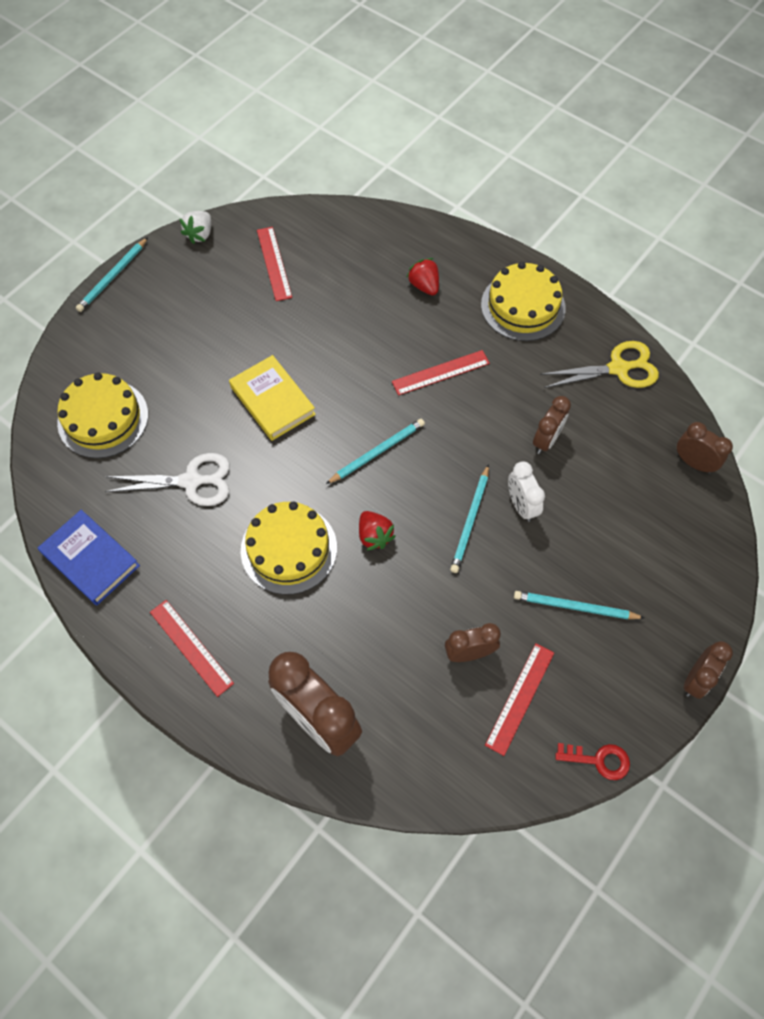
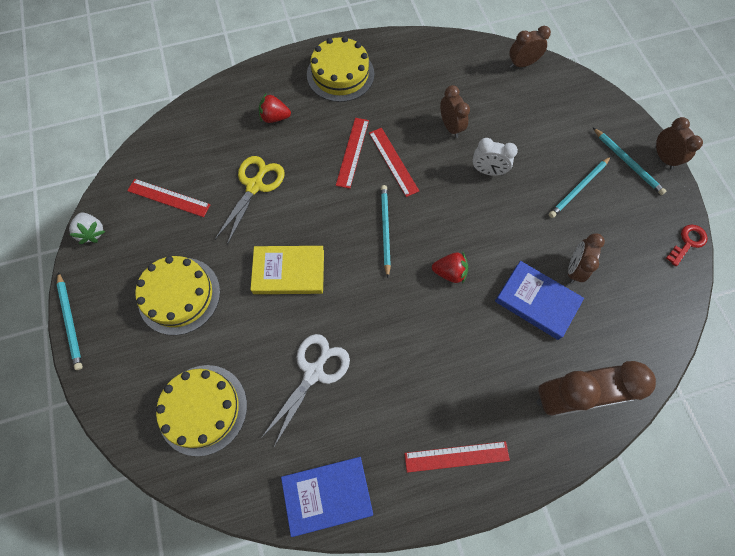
camera: 55 degrees left, 5 degrees up
yellow cake [241,502,337,595] -> yellow cake moved to [136,256,220,335]
turquoise pencil [450,464,489,573] -> turquoise pencil moved to [593,128,666,195]
red ruler [485,643,554,756] -> red ruler moved to [369,128,419,197]
yellow scissors [540,341,659,388] -> yellow scissors moved to [215,156,285,245]
none -> blue book [495,261,584,340]

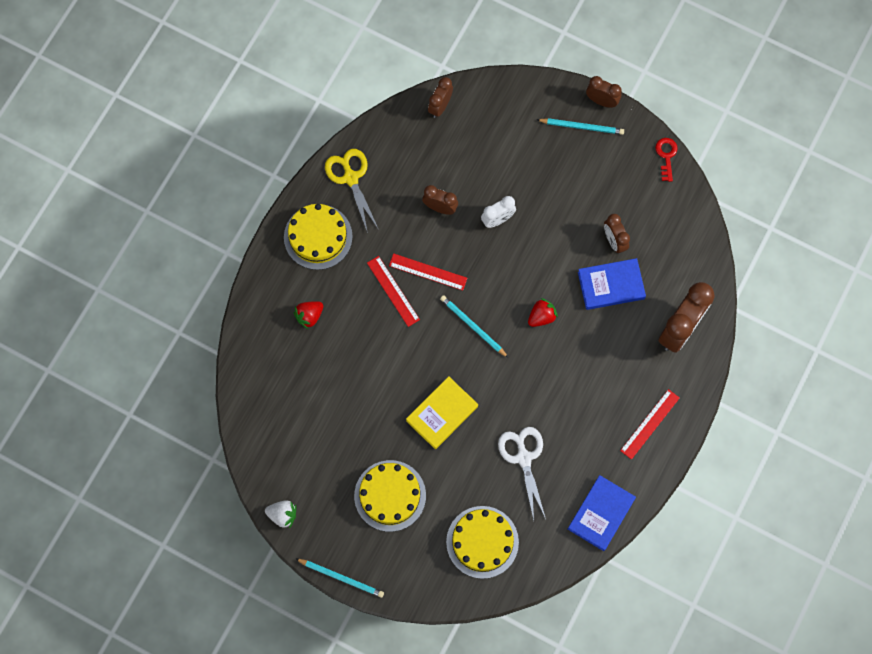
camera: 45 degrees left, 5 degrees up
red ruler [127,179,211,217] -> none
yellow scissors [215,156,285,245] -> yellow scissors moved to [325,149,379,233]
turquoise pencil [549,156,611,218] -> none

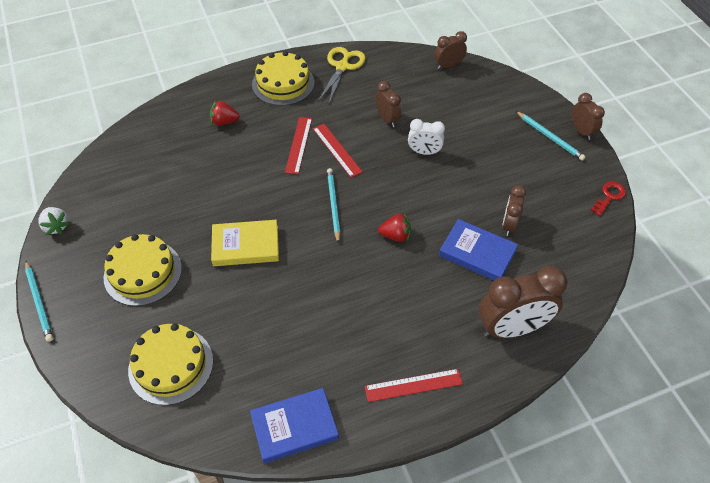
camera: 40 degrees right, 20 degrees down
white scissors [498,427,546,521] -> none

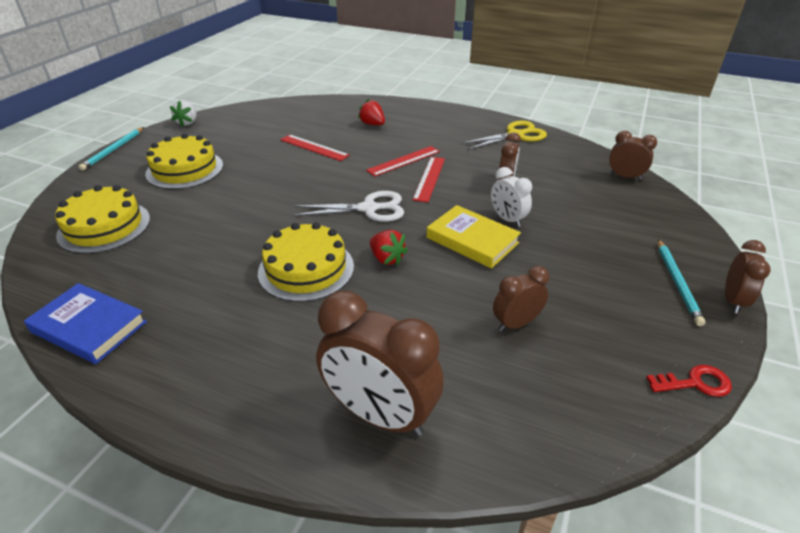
camera: 45 degrees right, 15 degrees down
yellow book [211,220,279,266] -> yellow book moved to [427,205,521,269]
yellow cake [252,51,315,106] -> yellow cake moved to [258,222,354,302]
turquoise pencil [327,168,341,244] -> white scissors [292,191,404,222]
red ruler [365,369,463,402] -> red ruler moved to [280,134,350,161]
blue book [439,219,518,280] -> none

